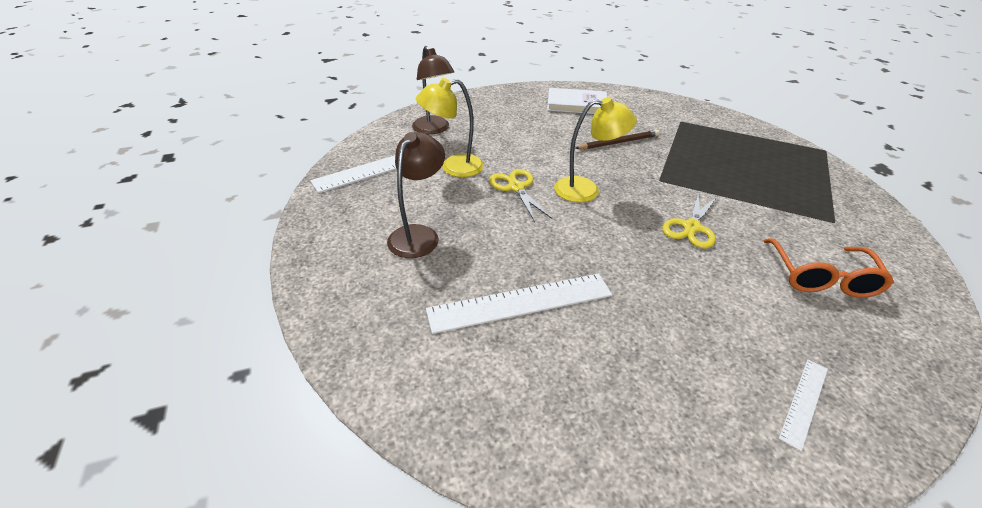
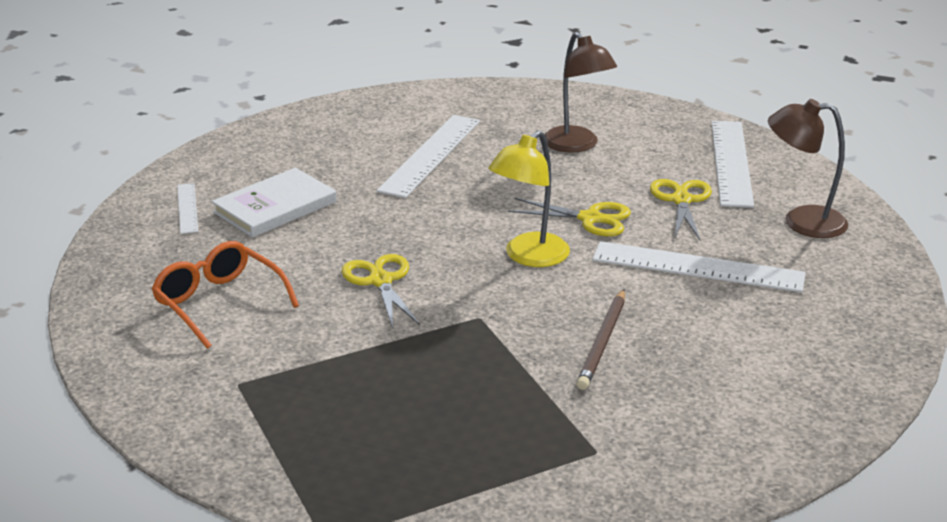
camera: 130 degrees right, 10 degrees down
yellow lamp [416,78,484,177] -> yellow scissors [650,179,712,240]
white book [547,88,607,114] -> white book moved to [212,168,337,238]
none -> white ruler [592,241,806,293]

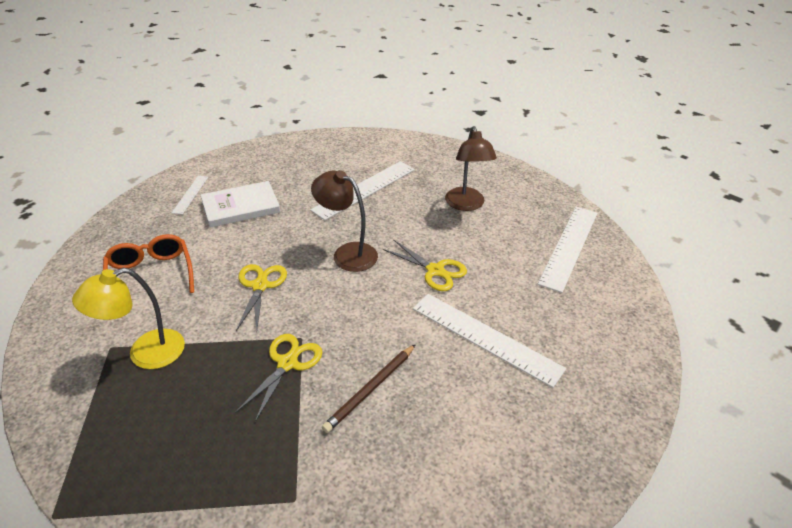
camera: 20 degrees right, 10 degrees up
yellow lamp [488,130,570,267] -> yellow lamp moved to [72,268,185,369]
yellow scissors [650,179,712,240] -> yellow scissors moved to [235,334,323,422]
brown lamp [768,99,848,238] -> brown lamp moved to [311,170,378,272]

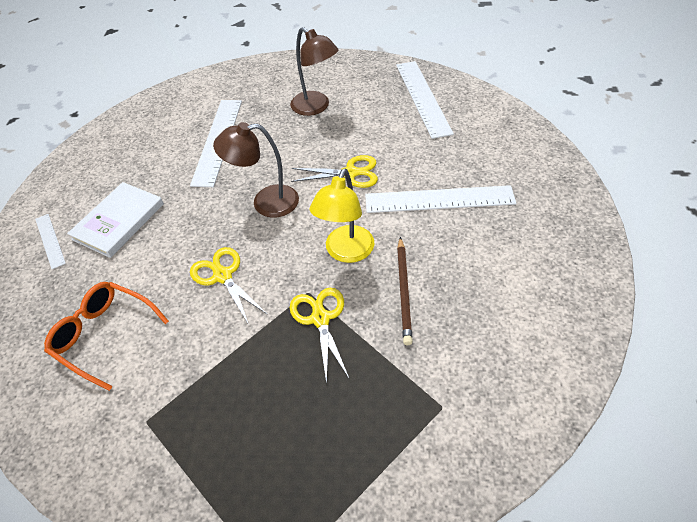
camera: 35 degrees left, 10 degrees up
yellow lamp [72,268,185,369] -> yellow lamp moved to [310,169,374,263]

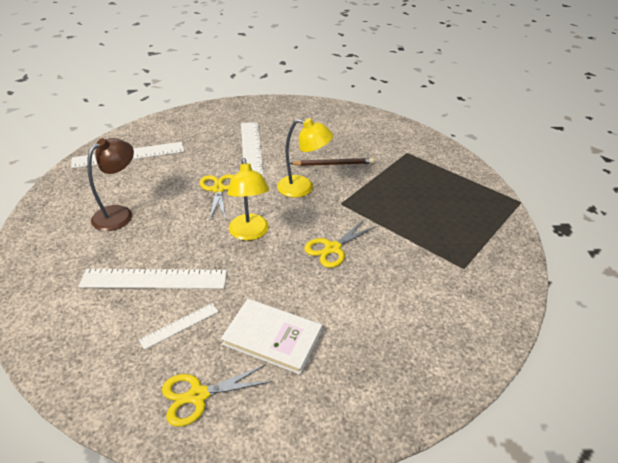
camera: 100 degrees left, 10 degrees down
white ruler [35,214,66,269] -> white ruler moved to [139,303,219,350]
orange glasses [44,282,169,391] -> none
brown lamp [213,122,299,218] -> yellow lamp [227,158,269,241]
yellow scissors [290,288,349,384] -> yellow scissors moved to [162,365,272,426]

